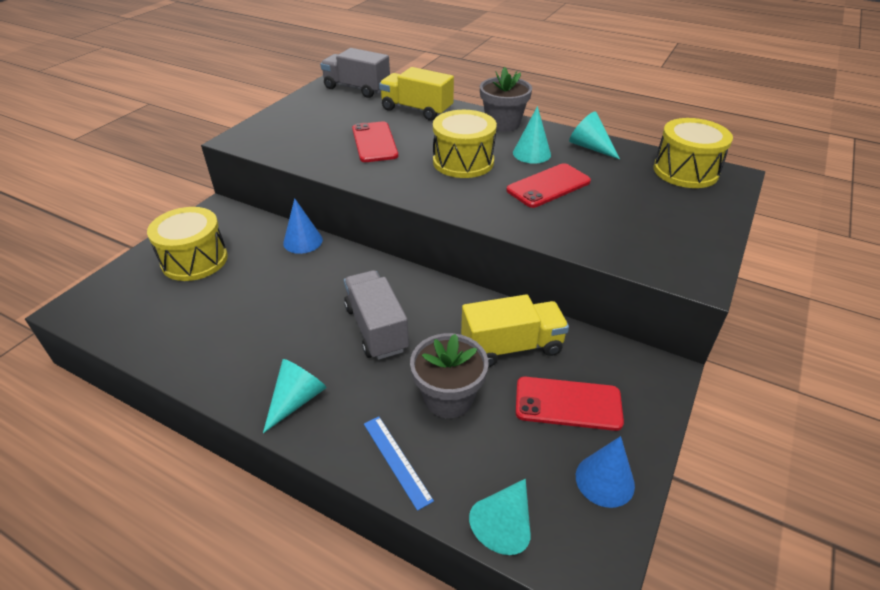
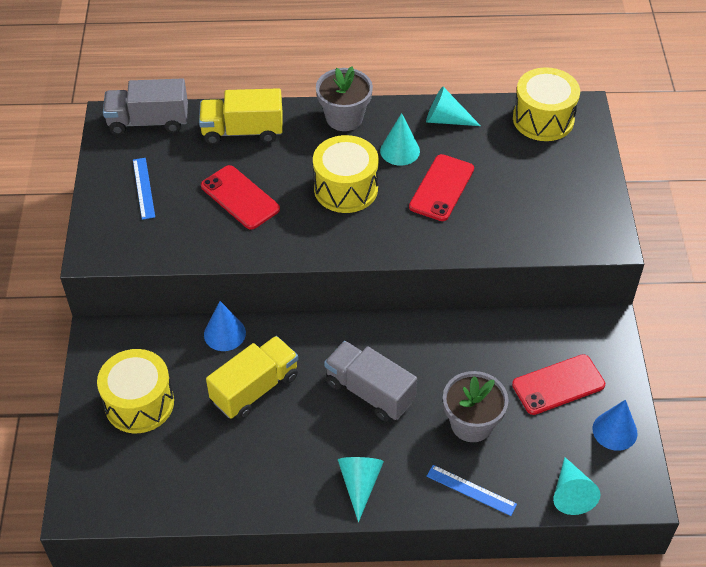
camera: 30 degrees left, 10 degrees up
yellow truck [461,294,569,367] -> yellow truck moved to [206,336,298,419]
none -> blue ruler [133,158,155,220]

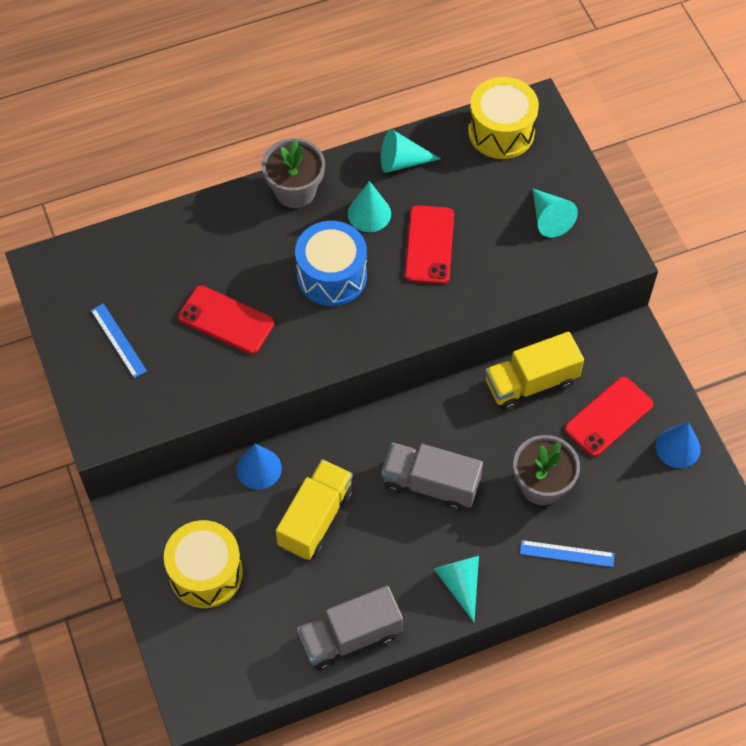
camera: 20 degrees left, 10 degrees up
grey truck [103,78,188,135] -> grey truck moved to [297,586,403,671]
yellow truck [199,88,283,144] -> yellow truck moved to [485,332,584,411]
yellow drum [313,135,379,213] -> blue drum [295,221,367,306]
turquoise cone [553,457,601,515] -> turquoise cone moved to [533,189,578,238]

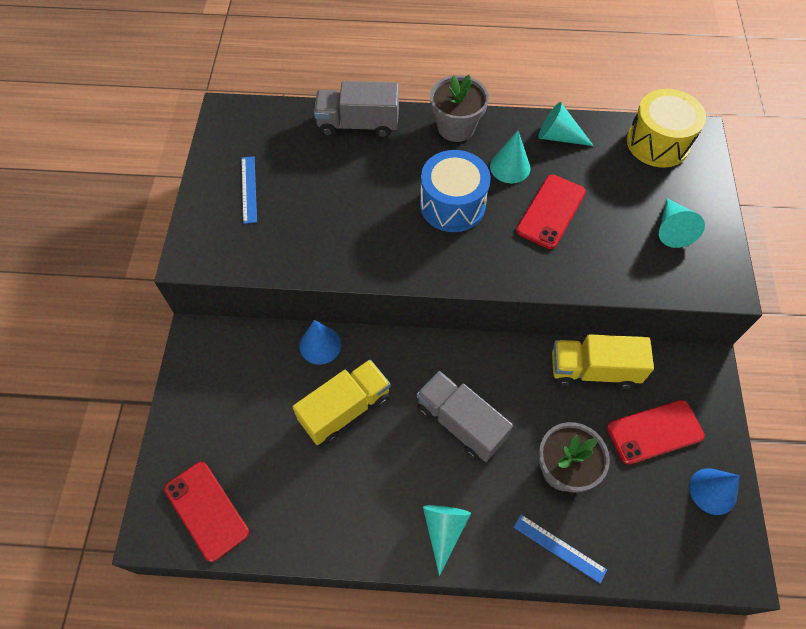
camera: 25 degrees right, 0 degrees up
yellow drum [164,520,243,608] -> none
red phone [178,286,274,354] -> red phone moved to [164,462,249,562]
grey truck [297,586,403,671] -> grey truck moved to [314,81,399,138]

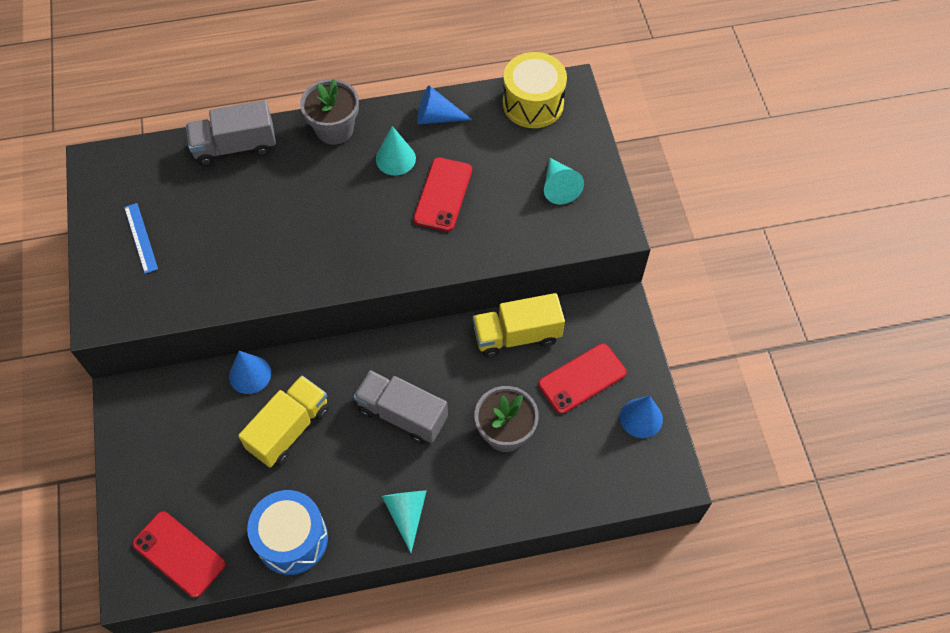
camera: 15 degrees left, 0 degrees up
blue drum [420,150,490,232] -> blue drum moved to [247,490,328,575]
blue ruler [514,514,607,584] -> none
turquoise cone [538,102,594,146] -> blue cone [417,86,472,124]

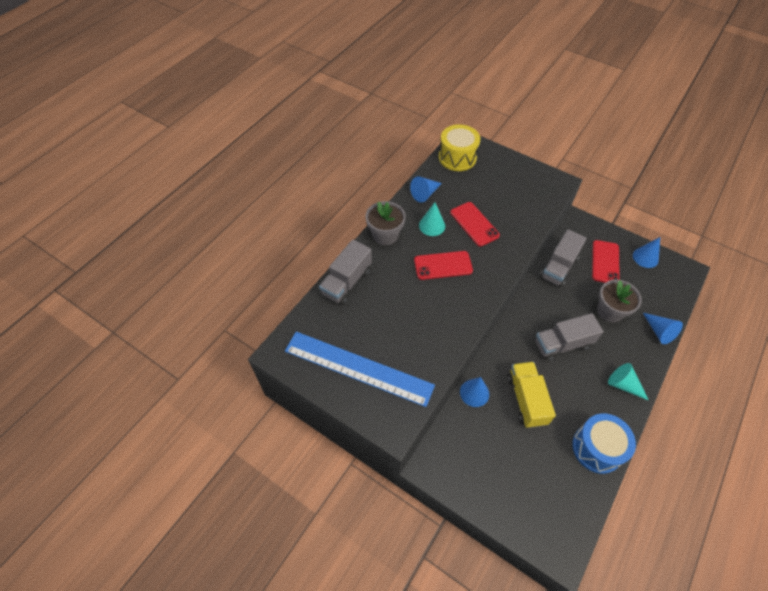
camera: 45 degrees left, 5 degrees down
blue ruler [124,203,158,274] -> blue ruler [285,332,435,407], size x2.42
red phone [132,511,225,598] -> red phone moved to [414,251,473,280]
yellow truck [473,293,565,358] -> grey truck [540,229,587,287]
turquoise cone [544,158,584,204] -> none
none -> blue cone [643,313,683,344]

